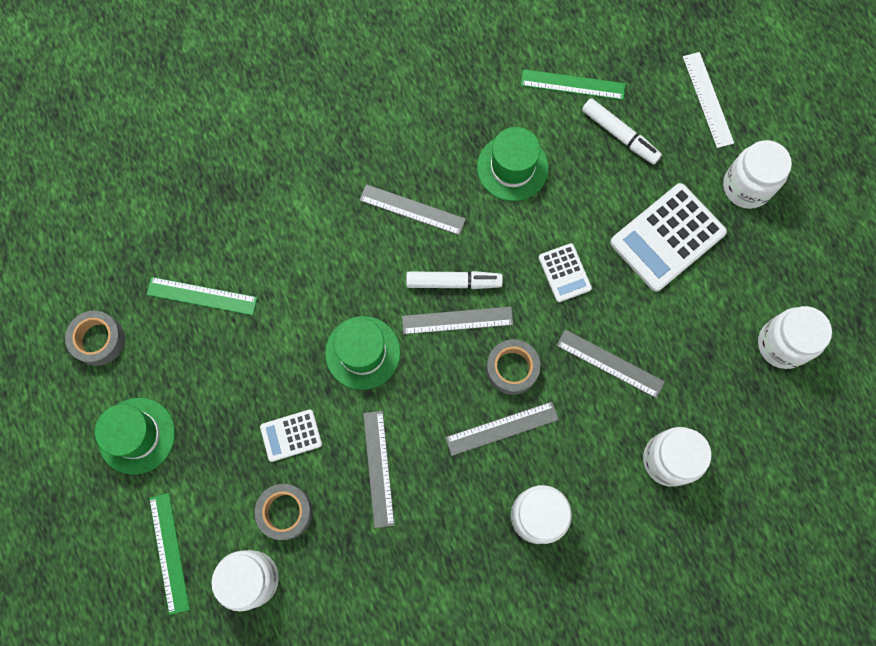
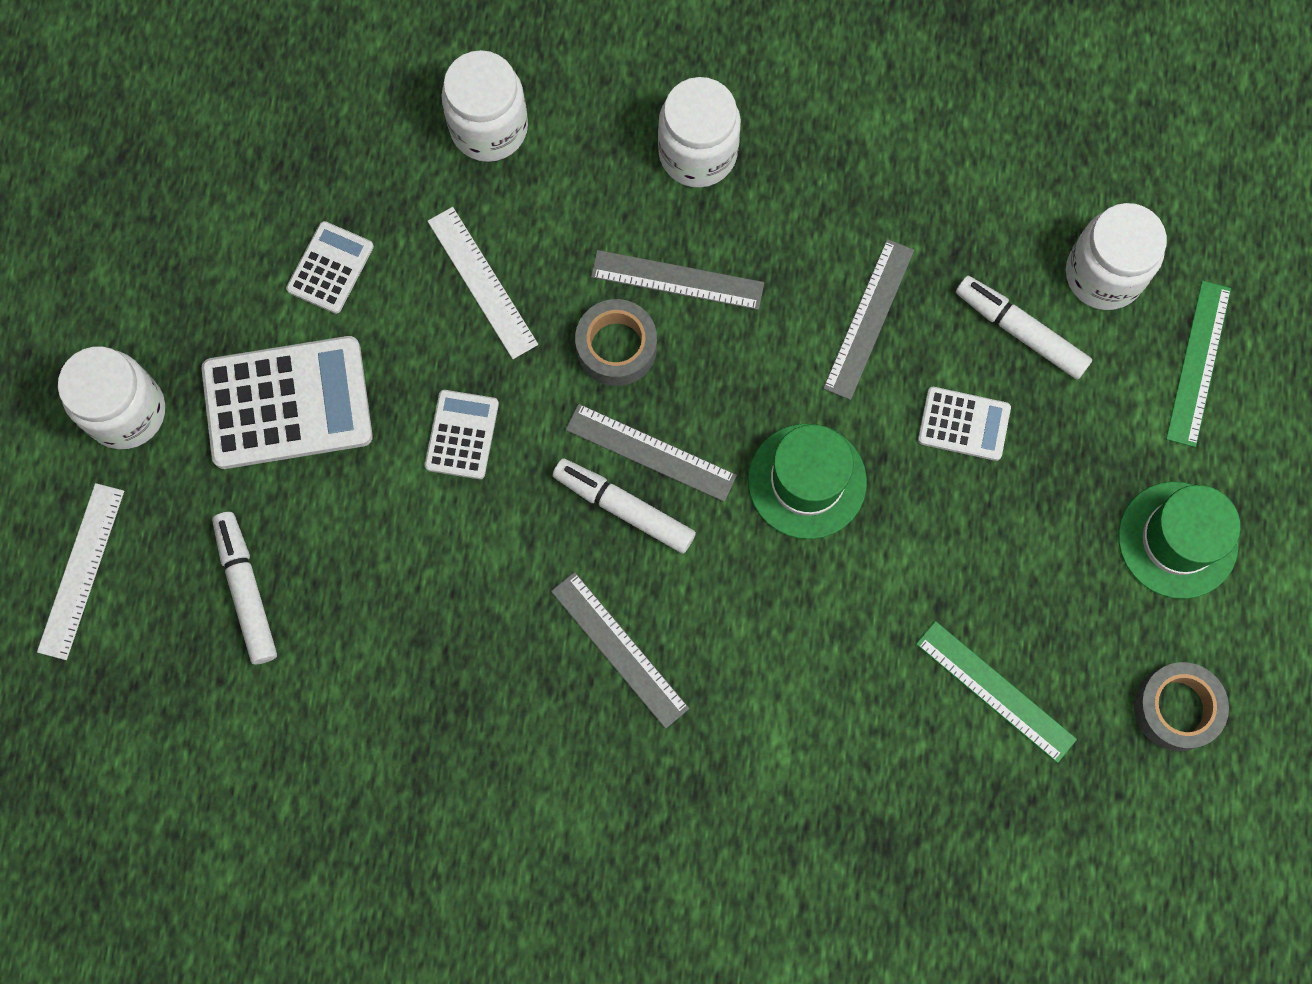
camera: 150 degrees left, 0 degrees up
grey tape [255,484,313,540] -> white marker [956,276,1092,380]
green hat [477,127,548,201] -> none
green ruler [521,69,625,100] -> none
grey ruler [556,329,665,398] -> white ruler [428,207,538,359]
white jar [758,306,832,369] -> none
none -> white calculator [286,221,374,314]

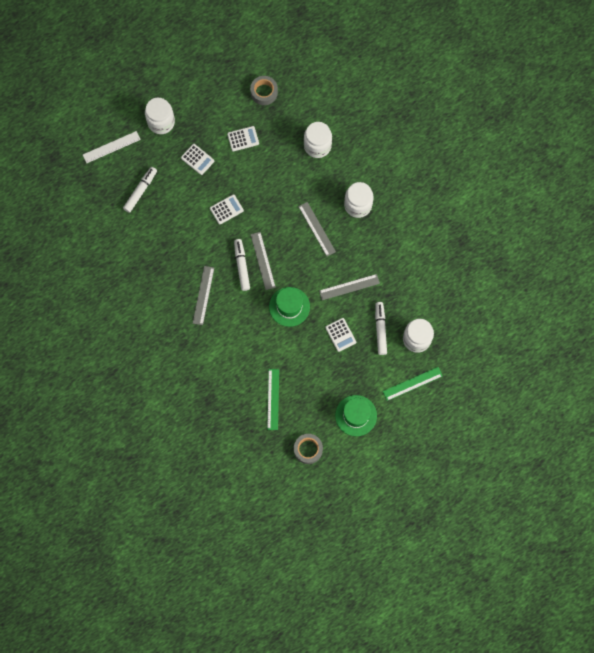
camera: 50 degrees right, 0 degrees up
white calculator [202,336,373,469] -> white calculator [181,144,214,175], size x0.53
white ruler [428,207,538,359] -> none
grey tape [575,299,657,386] -> grey tape moved to [250,76,278,105]

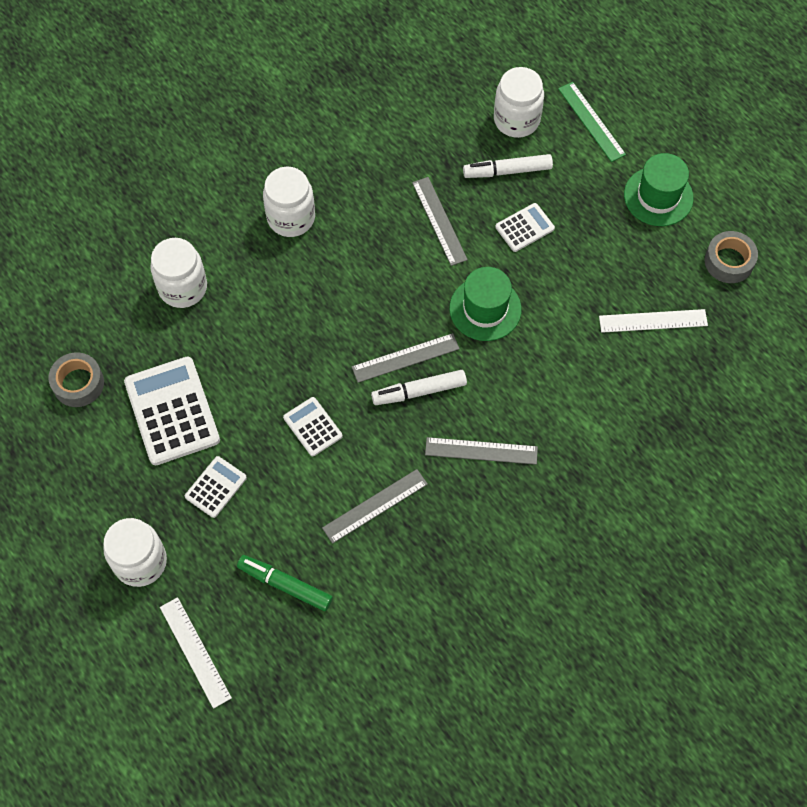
camera: 95 degrees left, 10 degrees down
white marker [123,167,157,213] -> green marker [237,555,333,611]
white calculator [227,126,259,151] -> white calculator [124,357,220,465], size x1.89
green ruler [267,369,279,430] -> white ruler [599,309,708,333]
grey ruler [298,202,336,256] -> grey ruler moved to [322,469,428,544]

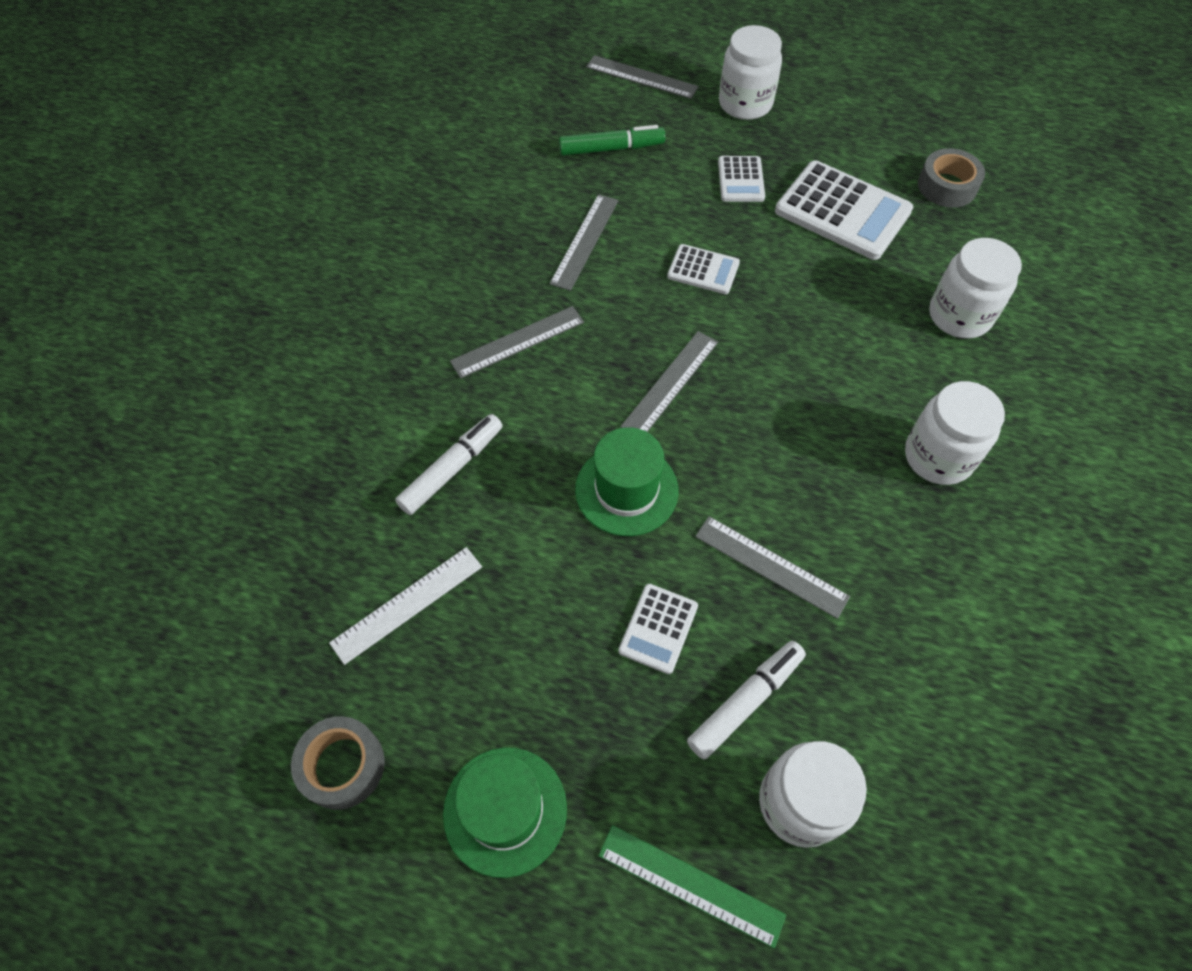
camera: 145 degrees right, 5 degrees down
white ruler [160,597,232,709] -> grey ruler [586,55,699,99]
white marker [371,370,467,405] -> white marker moved to [395,414,503,515]

